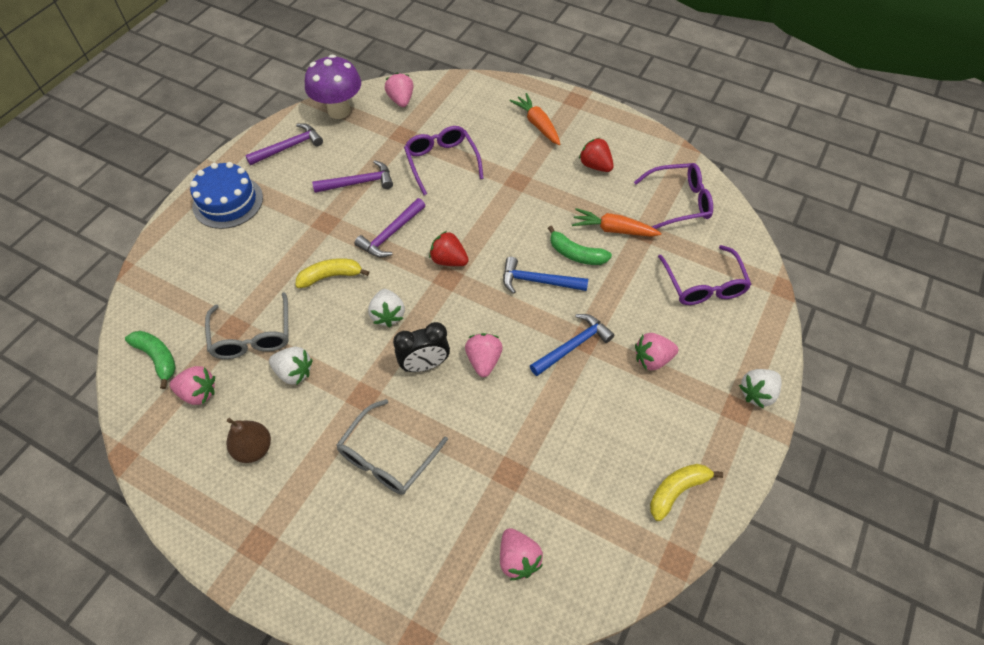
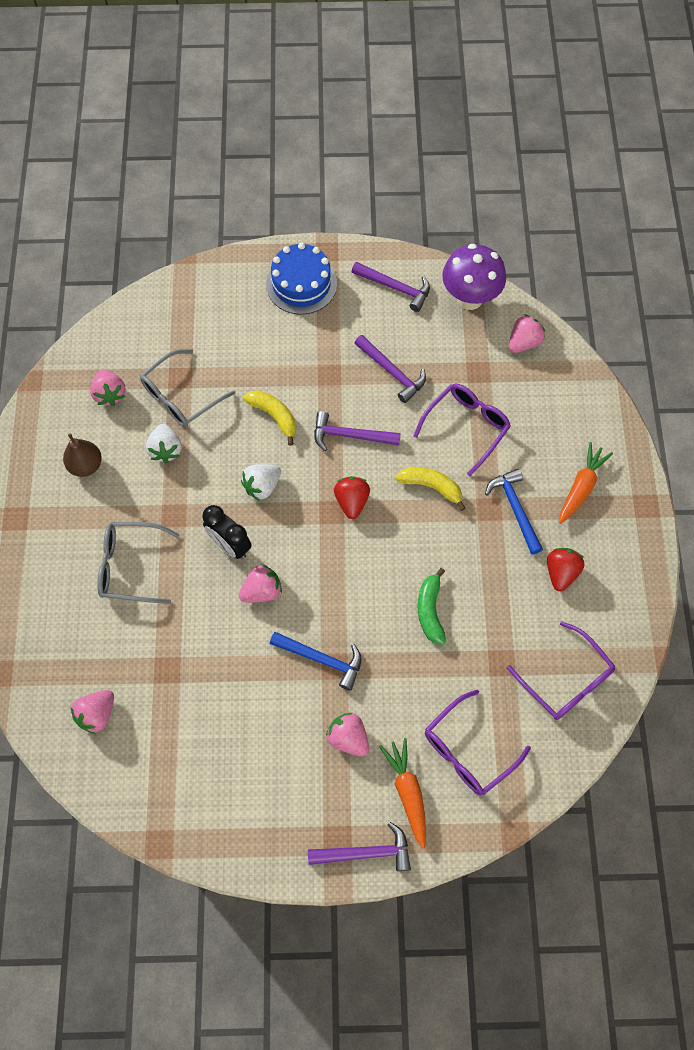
camera: 60 degrees right, 10 degrees up
green banana [125,331,176,389] -> none
blue hammer [503,257,588,294] -> blue hammer moved to [485,468,543,555]
orange carrot [572,208,661,237] -> orange carrot moved to [379,738,426,848]
yellow banana [650,464,723,521] -> yellow banana moved to [396,467,465,511]
white strawberry [739,369,782,408] -> purple hammer [308,822,411,872]

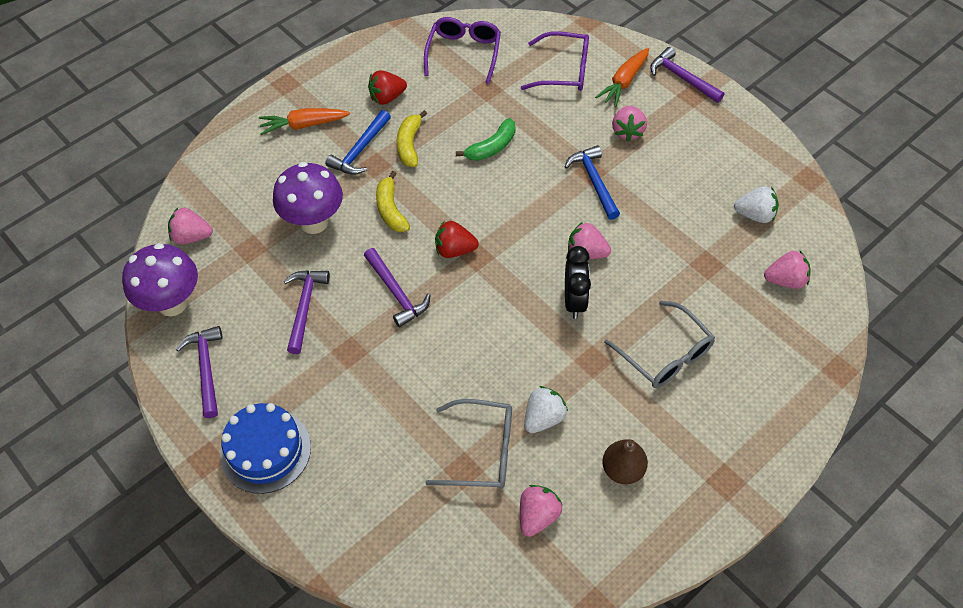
camera: 130 degrees left, 10 degrees down
white strawberry [241,464,281,501] -> white strawberry moved to [734,186,779,223]
yellow banana [243,390,296,445] -> yellow banana moved to [397,110,427,167]
red strawberry [334,476,370,519] -> red strawberry turned 45 degrees clockwise [435,221,479,258]
purple glasses [414,384,511,476] -> purple mushroom [273,162,343,234]

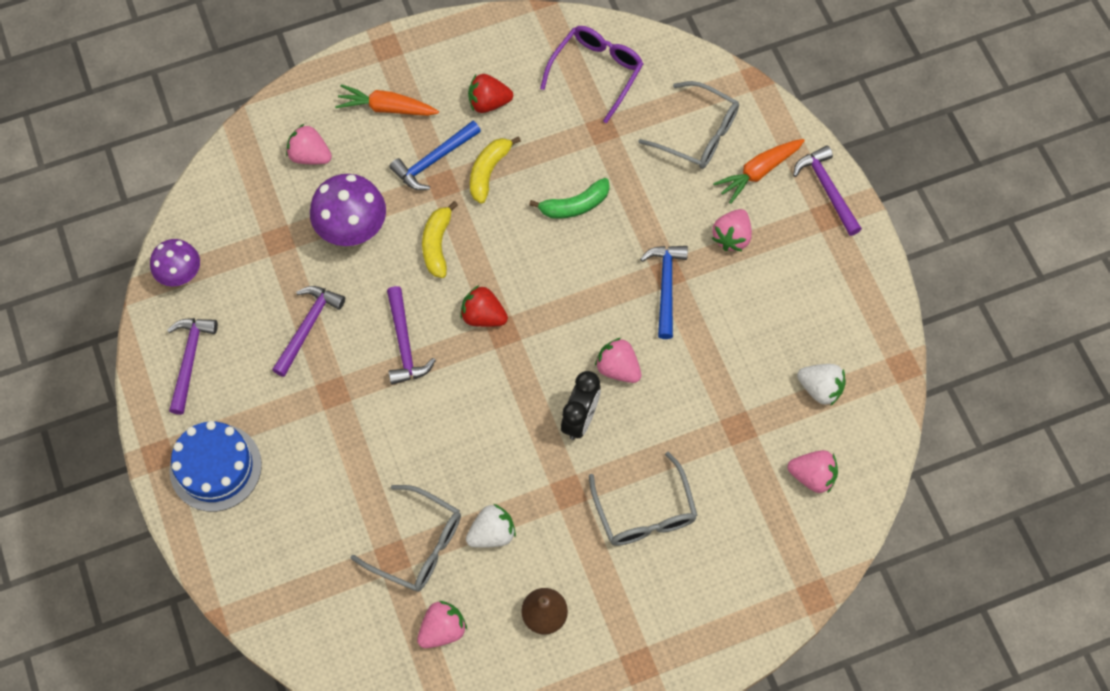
camera: 20 degrees right, 10 degrees up
purple mushroom [122,243,198,317] -> purple mushroom [150,239,200,286], size x0.65
pink strawberry [168,208,213,244] -> pink strawberry moved to [286,124,332,164]
purple glasses [521,31,589,91] -> grey glasses [639,81,739,169]

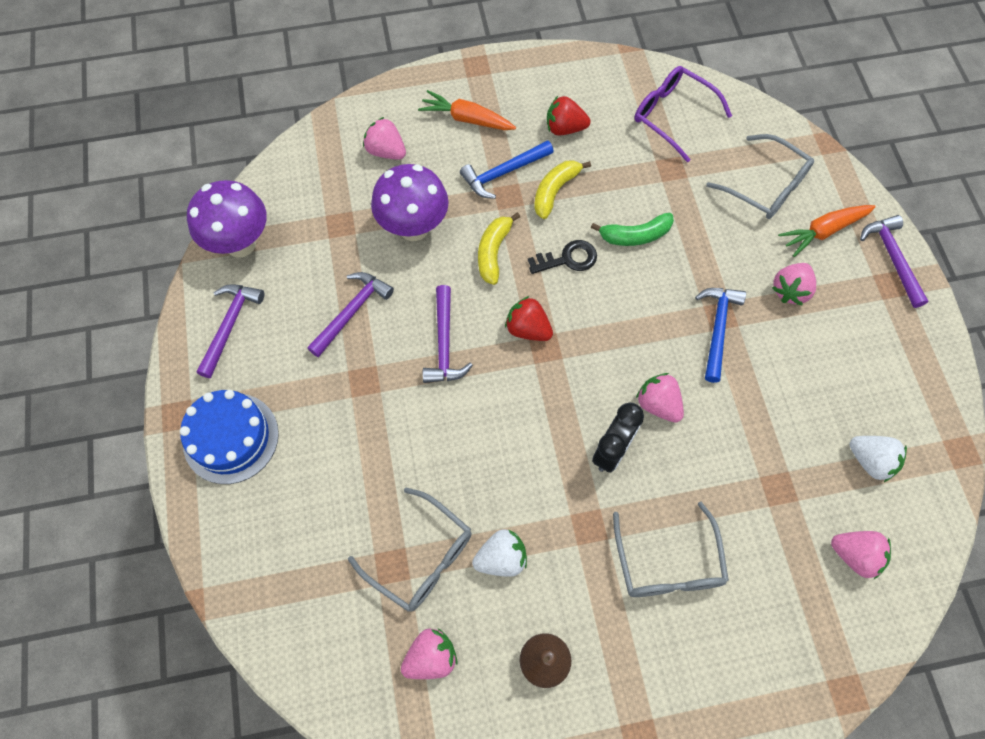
camera: 10 degrees right, 0 degrees up
purple mushroom [150,239,200,286] -> purple mushroom [187,180,267,257], size x1.53
purple glasses [540,26,643,123] -> purple glasses turned 90 degrees counterclockwise [634,66,732,163]
none -> black key [528,240,597,274]

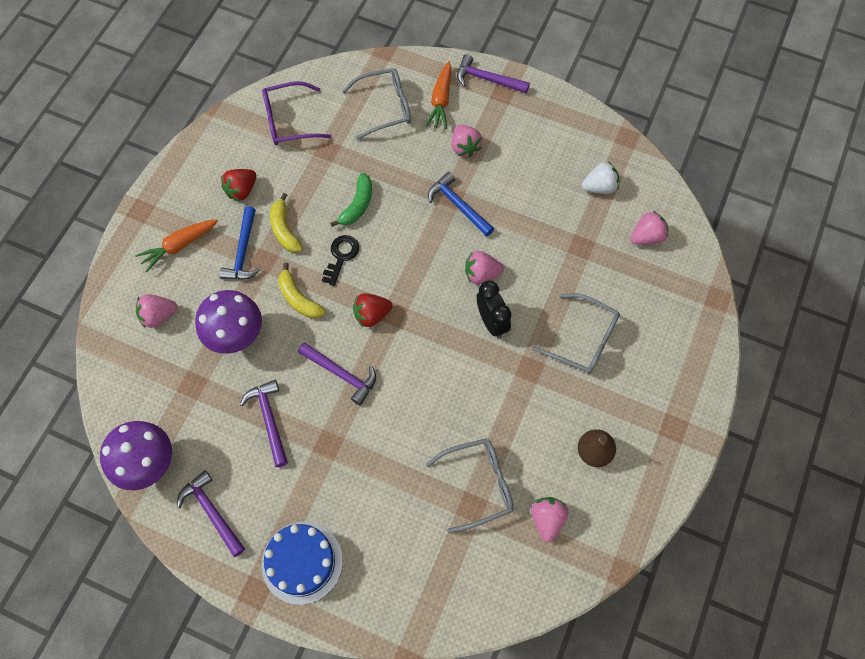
camera: 55 degrees left, 0 degrees up
white strawberry [472,529,527,577] -> none

